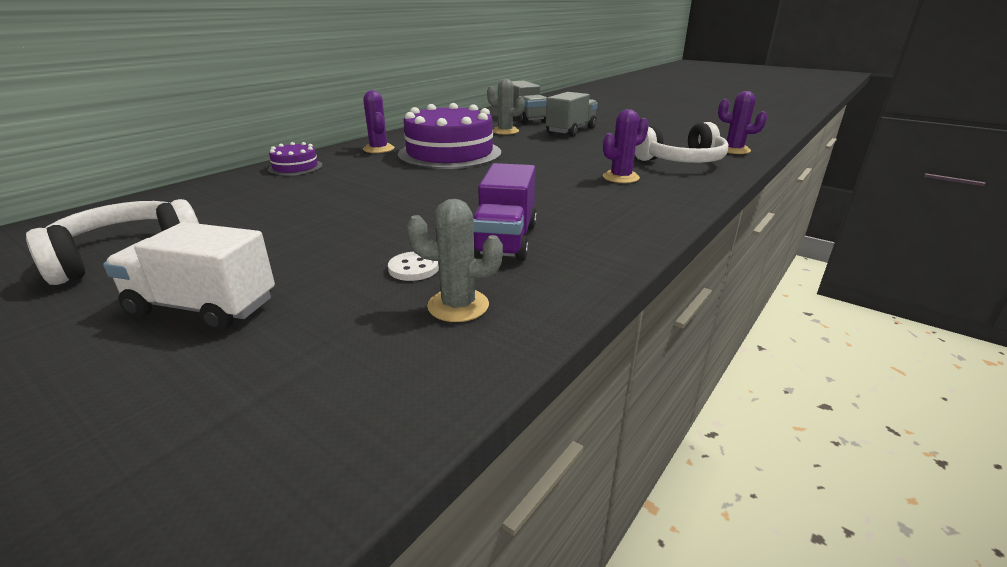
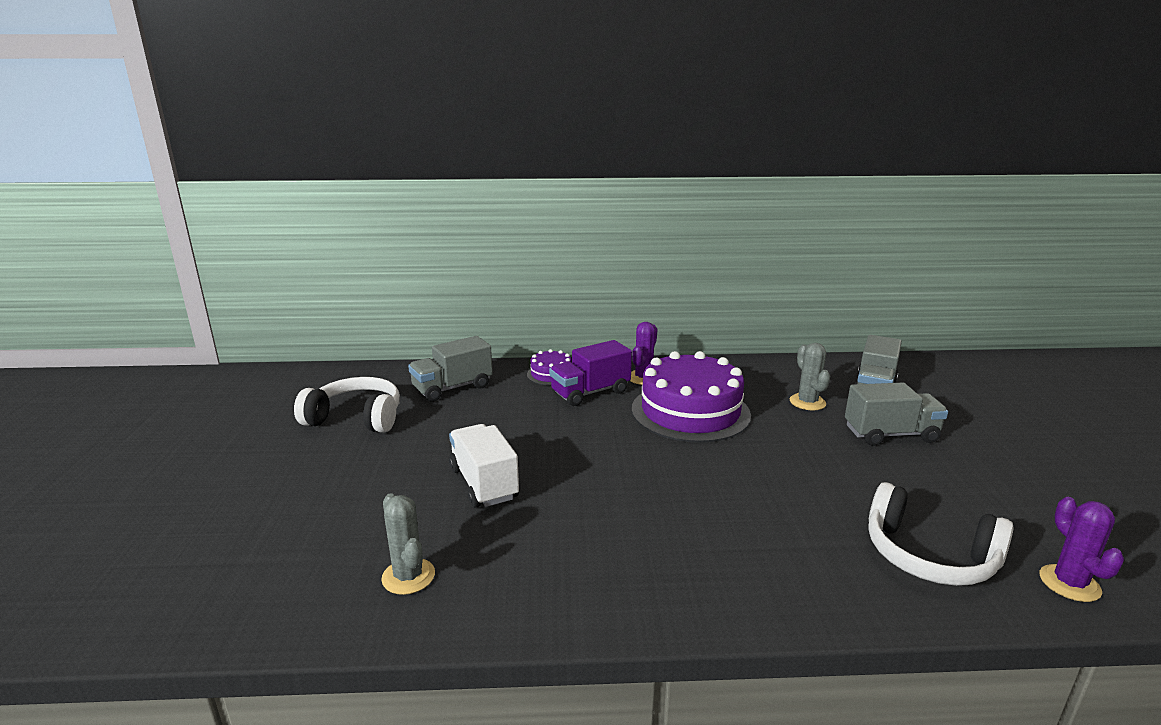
camera: 50 degrees right, 5 degrees down
white truck [103,222,275,331] -> white truck moved to [449,424,519,507]
white button [388,252,439,281] -> none
purple truck [473,163,537,261] -> purple truck moved to [549,340,632,406]
purple cactus [603,109,649,183] -> none
none -> grey truck [408,336,493,402]

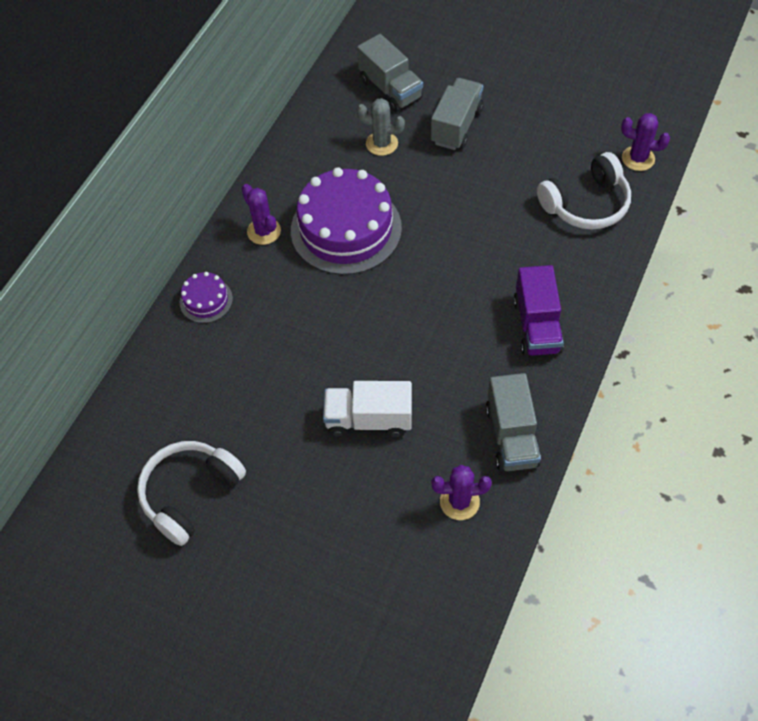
camera: 60 degrees left, 35 degrees up
grey cactus [381,493,435,595] -> purple cactus [431,465,492,520]
grey truck [408,336,493,402] -> grey truck moved to [486,373,541,471]
purple truck [549,340,632,406] -> purple truck moved to [513,265,564,356]

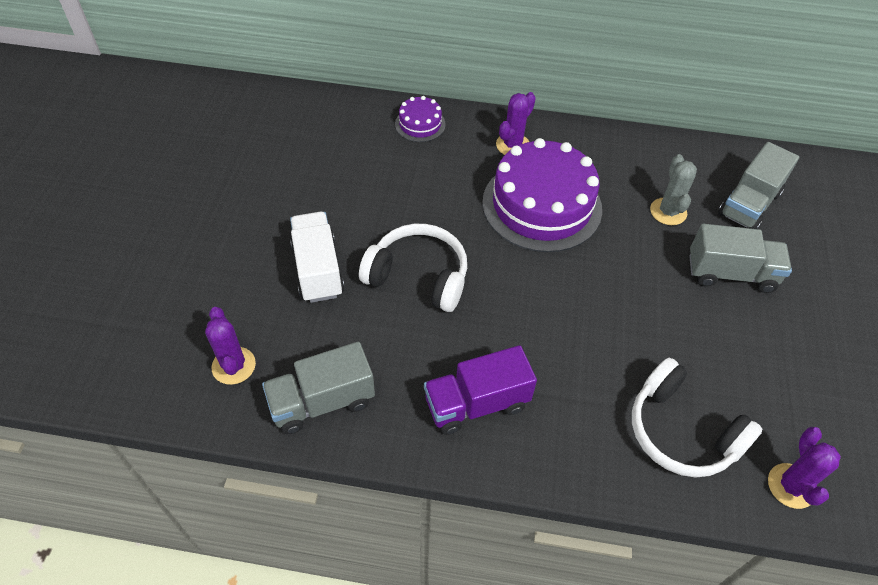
camera: 70 degrees right, 5 degrees down
white headphones [137,441,246,546] -> white headphones moved to [359,224,467,312]

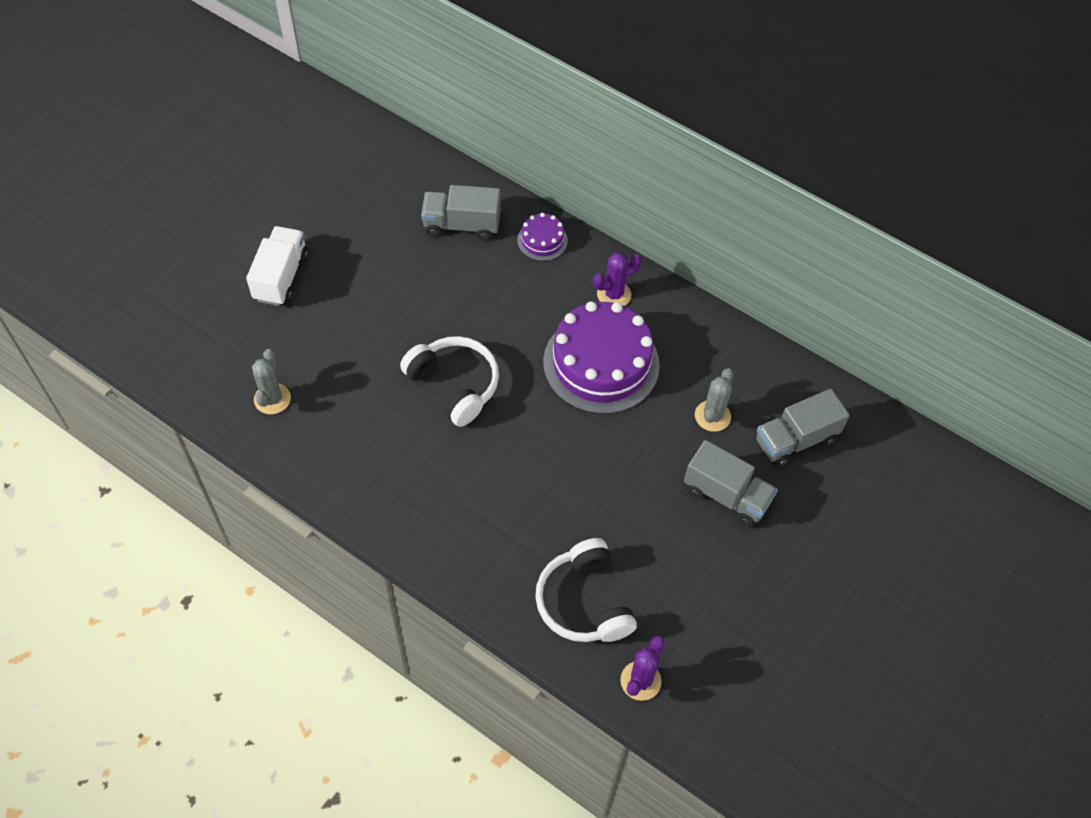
camera: 25 degrees right, 5 degrees up
purple cactus [205,307,256,385] -> grey cactus [252,349,291,414]
grey truck [262,342,375,434] -> grey truck moved to [421,185,501,240]
white truck [290,212,344,303] -> white truck moved to [246,226,309,306]
purple truck [424,345,537,435] -> none

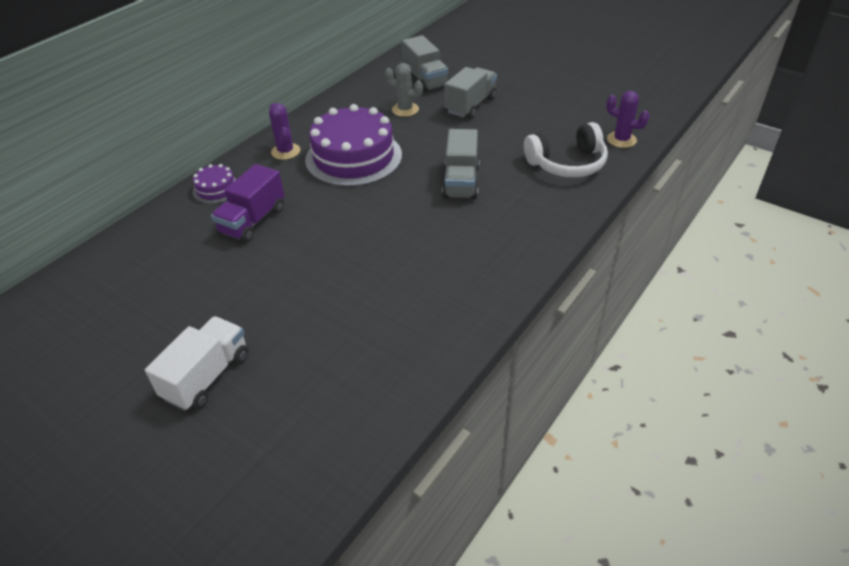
camera: 85 degrees left, 15 degrees down
white truck [246,226,309,306] -> white truck turned 105 degrees clockwise [145,316,248,411]
grey cactus [252,349,291,414] -> none
white headphones [400,336,499,427] -> none
grey truck [421,185,501,240] -> grey truck moved to [442,129,479,199]
none -> purple truck [211,164,285,242]

